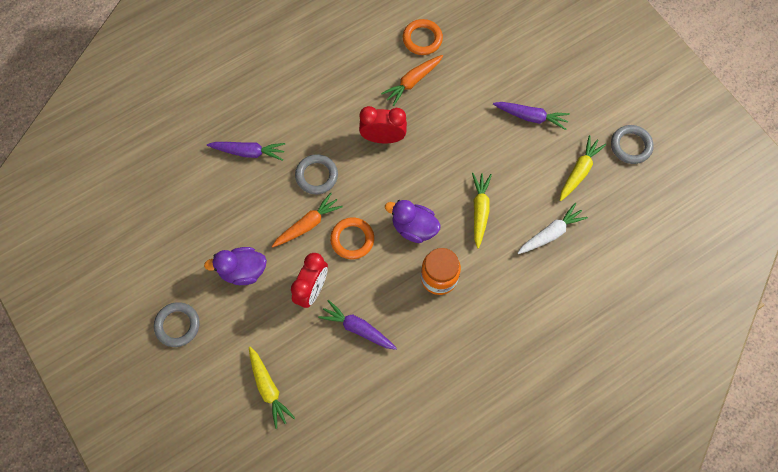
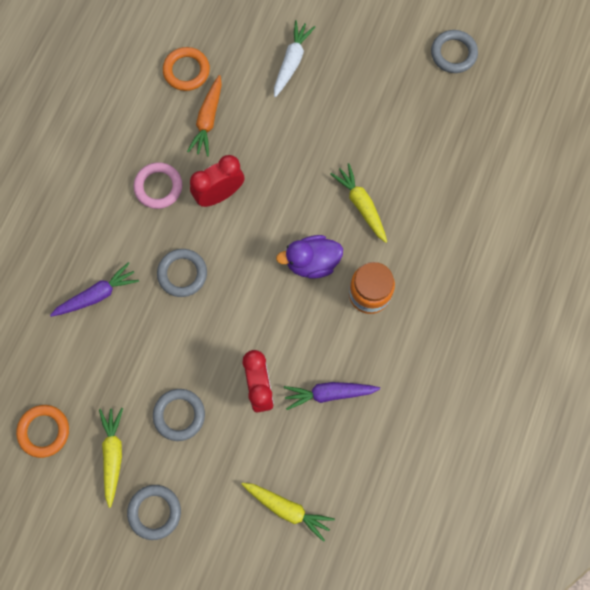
camera: 35 degrees left, 5 degrees up
purple duck [204,247,267,285] -> grey ring [153,389,205,441]
orange carrot [272,193,343,247] -> none
orange ring [330,217,374,259] -> orange ring moved to [16,405,69,458]
purple carrot [493,102,570,130] -> none
white carrot [518,203,588,254] -> white carrot moved to [274,20,315,97]
yellow carrot [560,135,606,201] -> yellow carrot moved to [99,408,123,508]
none -> pink ring [134,162,182,209]

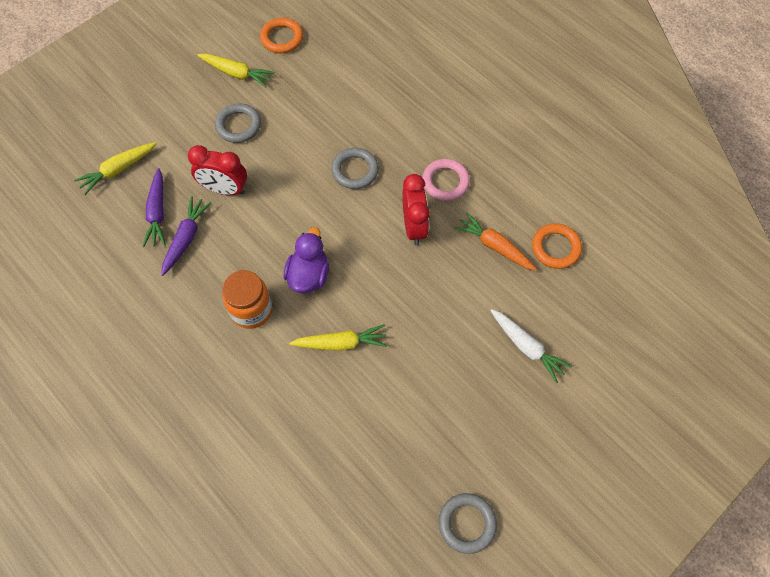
camera: 115 degrees right, 10 degrees down
purple carrot [50,262,139,317] -> purple carrot moved to [143,168,166,247]
grey ring [127,485,181,540] -> none

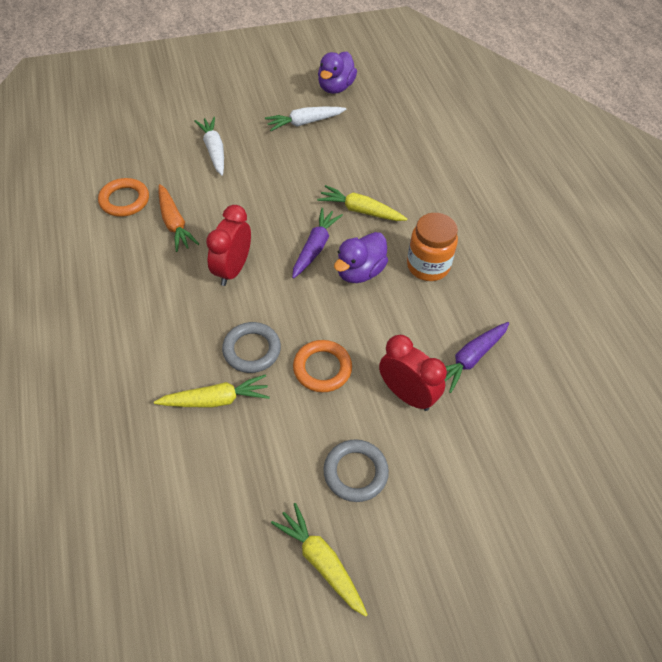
camera: 155 degrees left, 10 degrees down
yellow carrot [74,142,157,195] -> yellow carrot moved to [154,374,270,407]
purple carrot [143,168,166,247] -> purple carrot moved to [292,208,343,278]
orange ring [260,18,303,53] -> orange ring moved to [293,340,352,392]
pink ring [422,159,470,201] -> none
grey ring [439,493,497,554] -> purple duck [318,51,357,94]
none -> white carrot [265,107,346,131]

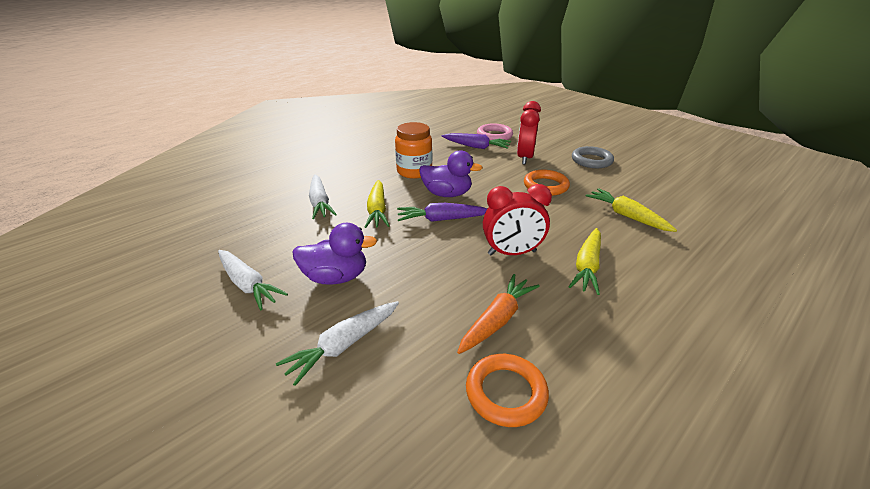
camera: 115 degrees left, 20 degrees down
grey ring [222,322,281,373] -> none
yellow carrot [271,503,368,617] -> yellow carrot moved to [569,228,601,295]
purple duck [318,51,357,94] -> purple duck moved to [292,223,377,285]
none -> white carrot [309,175,337,219]
none -> pink ring [477,123,513,140]

